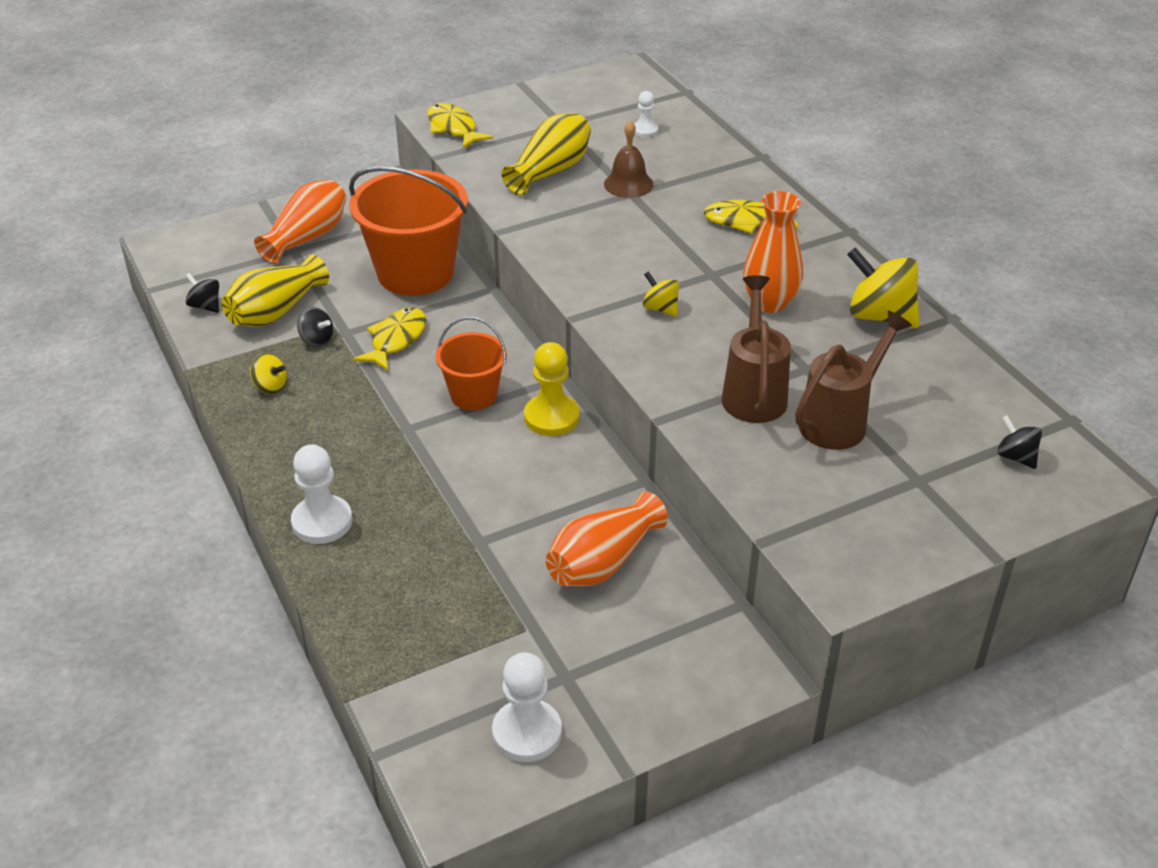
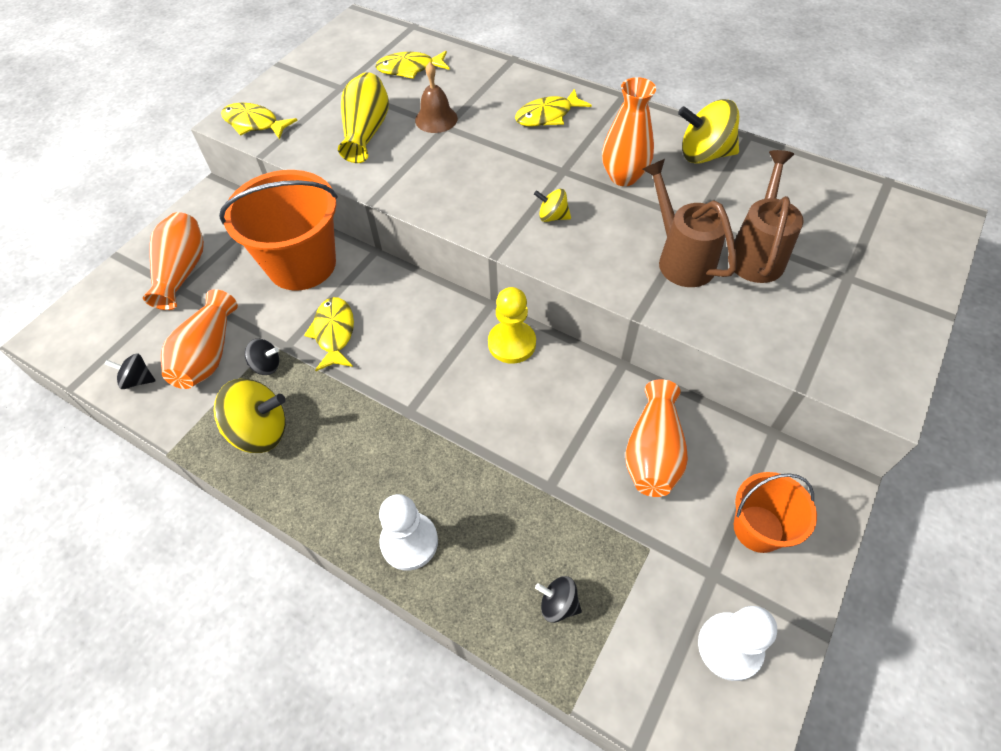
camera: 30 degrees left, 15 degrees up
yellow vase [222,254,329,327] -> orange vase [161,289,238,389]
yellow spinning top [250,353,287,394] -> yellow spinning top [214,378,285,453], size x1.90
orange bucket [435,317,507,410] -> orange bucket moved to [734,472,817,553]
white pawn [634,91,658,137] -> yellow fish [375,51,450,79]
black spinning top [997,415,1042,469] -> black spinning top moved to [535,576,582,623]

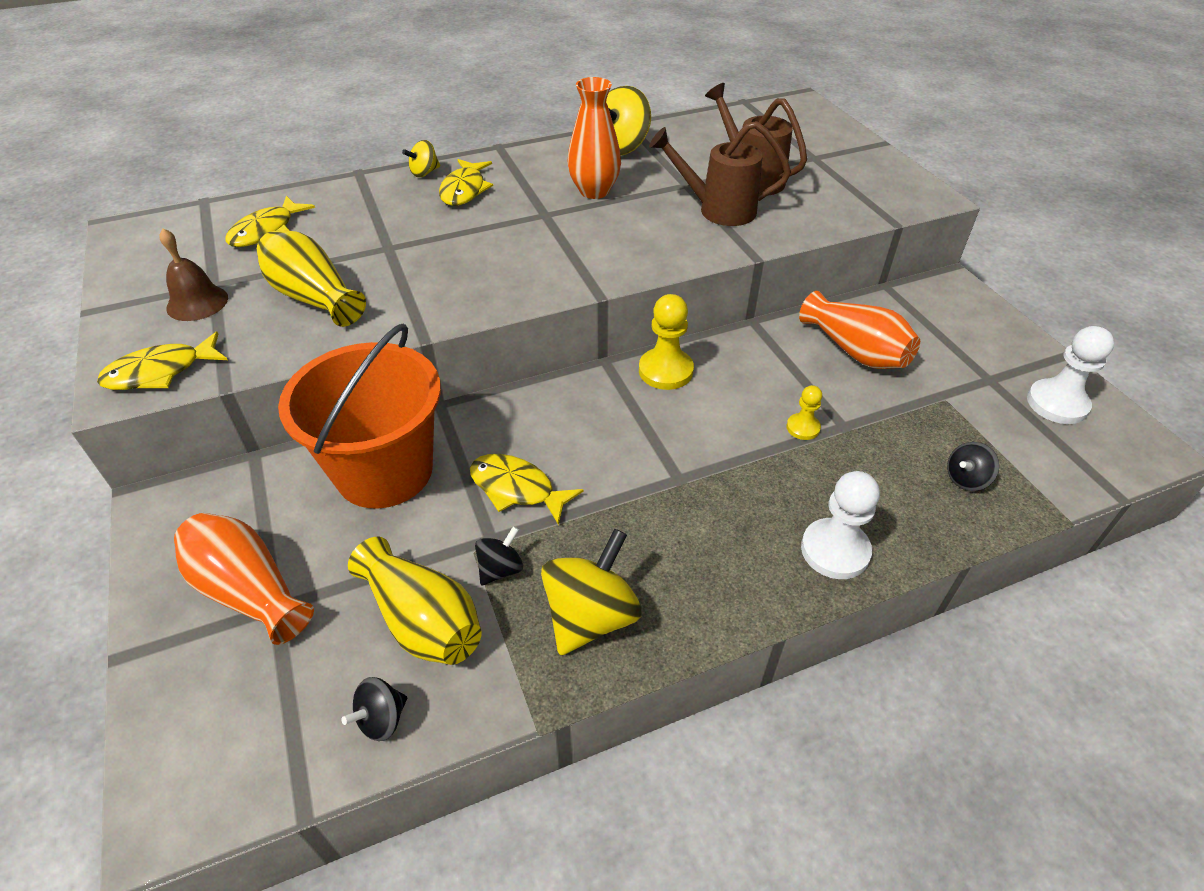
camera: 55 degrees left, 10 degrees down
orange vase [161,289,238,389] -> yellow vase [348,537,482,665]
brown bell [415,62,458,133] -> brown bell moved to [159,228,228,321]
yellow spinning top [534,189,571,222] -> yellow spinning top moved to [402,140,440,177]
orange bucket [734,472,817,553] -> none
none -> yellow pawn [787,385,822,440]

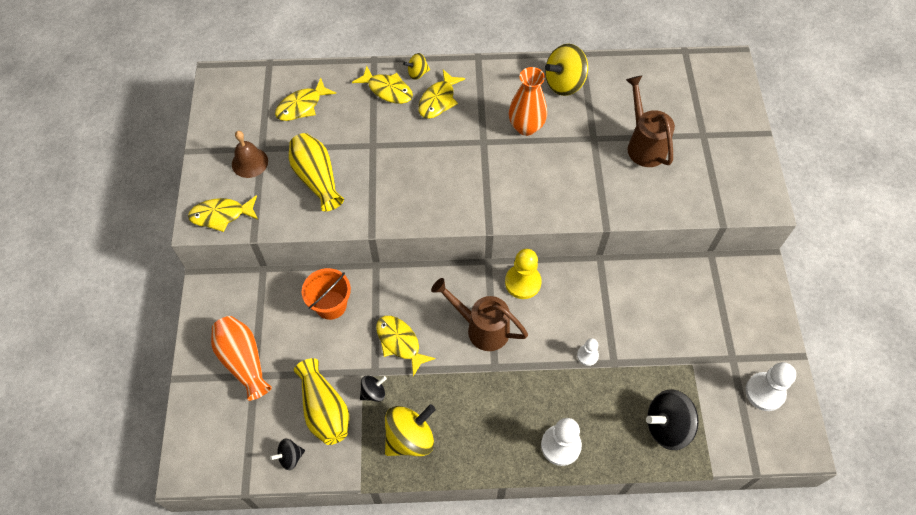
camera: 20 degrees right, 15 degrees up
orange bucket [278,324,441,509] -> orange bucket [302,268,351,320], size x0.55
brown watering can [649,121,791,226] -> brown watering can moved to [431,278,528,351]
yellow pawn [787,385,822,440] -> white pawn [577,338,599,366]
orange vase [799,291,920,369] -> none
black spinning top [947,442,999,491] -> black spinning top [646,389,699,450], size x1.90
none -> yellow fish [352,66,413,104]

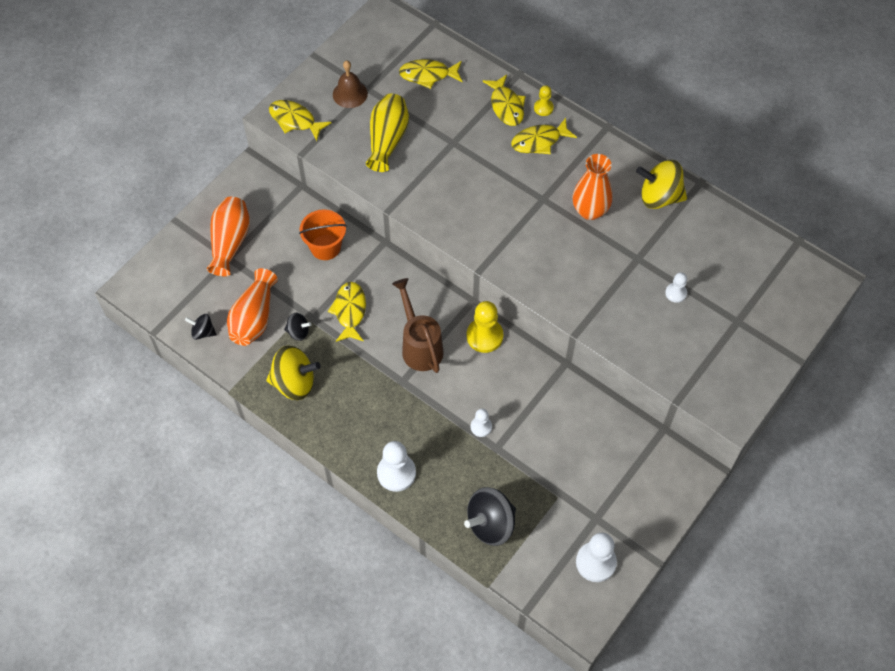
camera: 40 degrees right, 0 degrees up
yellow vase [294,358,349,445] -> orange vase [227,268,278,346]
yellow spinning top [403,53,430,80] -> yellow pawn [534,85,554,116]
brown watering can [626,75,675,167] -> white pawn [665,272,687,303]
black spinning top [646,389,699,450] -> black spinning top turned 60 degrees counterclockwise [464,487,516,546]

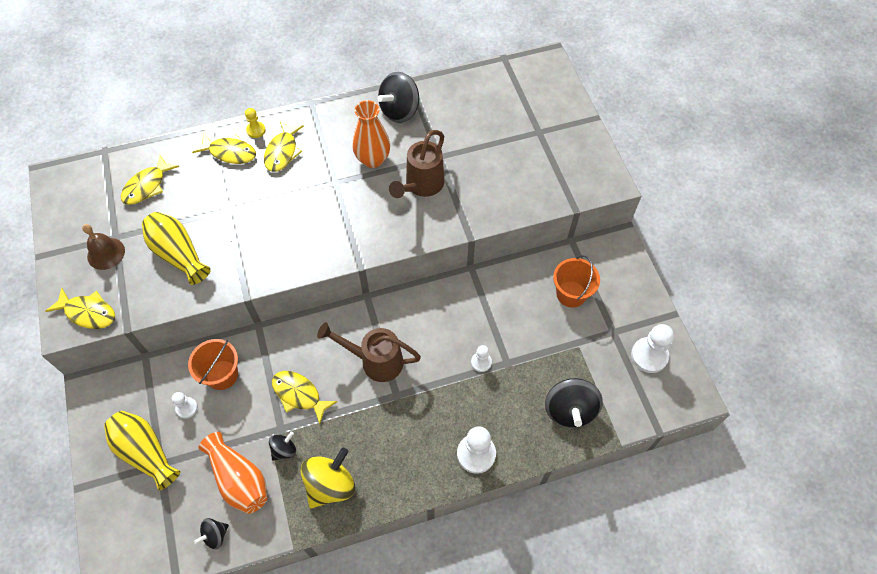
camera: 55 degrees left, 0 degrees up
orange vase [207,197,250,276] -> yellow vase [104,411,181,491]
yellow fish [269,100,332,141] -> yellow fish turned 135 degrees counterclockwise [45,287,115,329]
yellow pawn [467,301,503,353] -> none
yellow spinning top [636,160,687,209] -> black spinning top [377,72,419,123]
white pawn [665,272,687,303] -> white pawn moved to [172,392,198,419]
none -> brown watering can [389,130,445,198]
none -> orange bucket [553,255,600,308]

